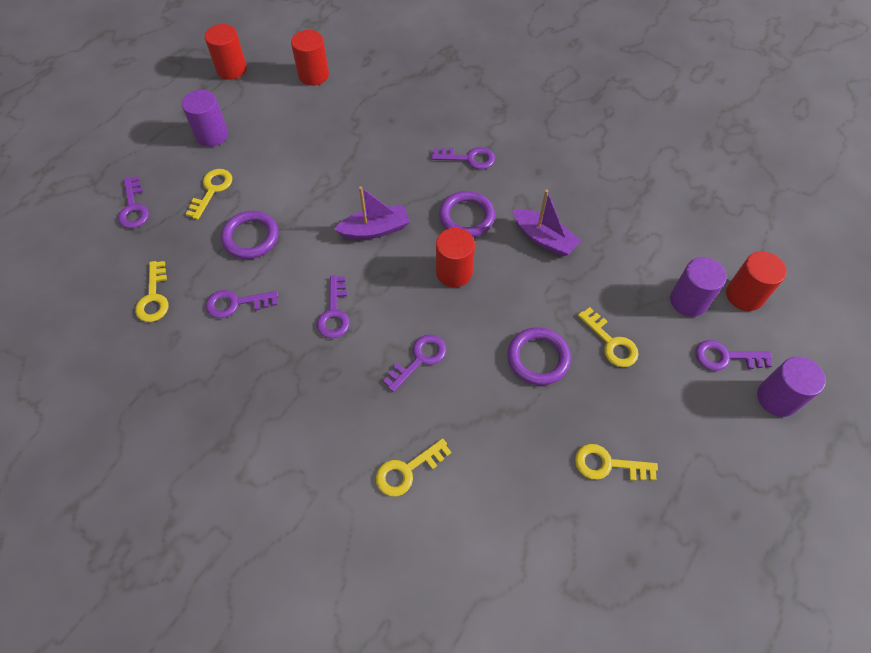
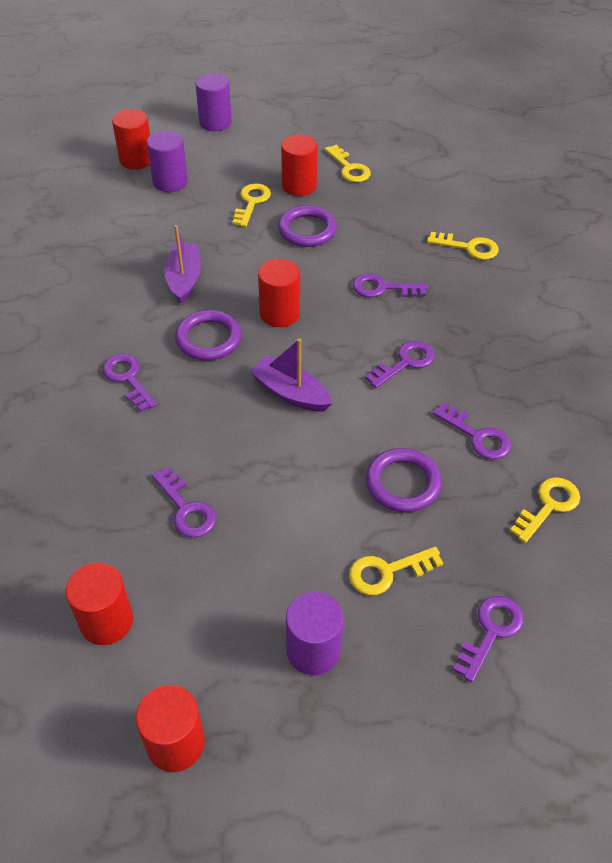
camera: 130 degrees left, 10 degrees down
purple key [695,340,772,371] -> purple key moved to [152,467,216,538]
none -> red cylinder [281,134,318,196]

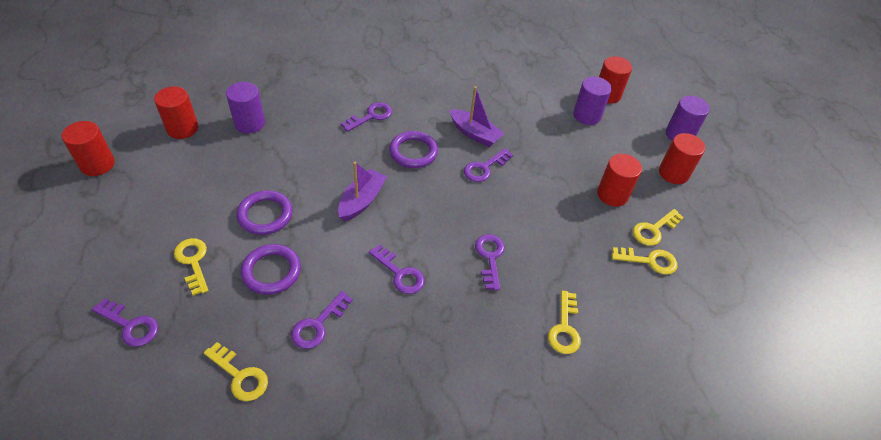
camera: 80 degrees right, 0 degrees up
purple key [152,467,216,538] -> purple key moved to [464,148,513,182]
purple boat [164,225,201,304] -> purple boat turned 45 degrees clockwise [450,86,505,147]
yellow key [232,184,271,227] -> yellow key moved to [612,247,677,275]
red cylinder [258,259,300,327] -> red cylinder moved to [659,133,705,184]
purple ring [278,205,337,247] -> purple ring moved to [236,190,293,235]
purple cylinder [286,592,344,675] -> purple cylinder moved to [226,82,265,133]

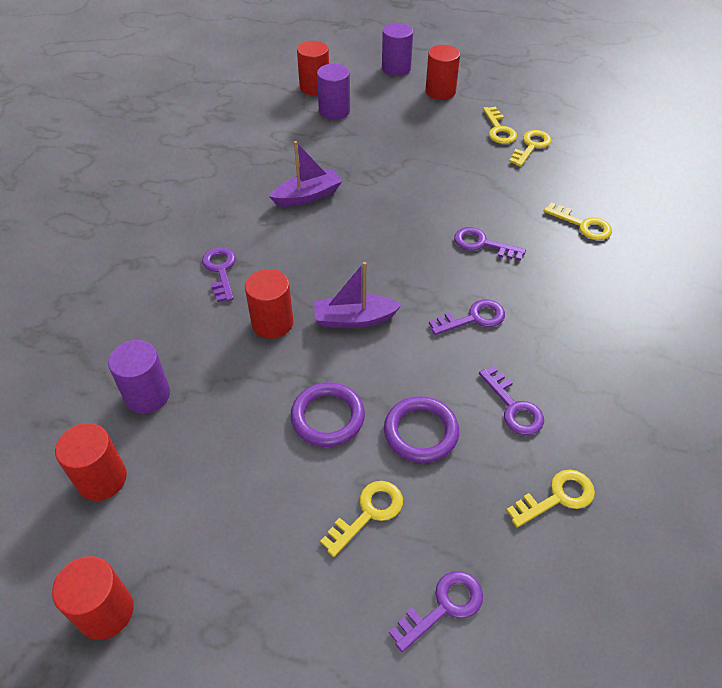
camera: 60 degrees left, 0 degrees up
yellow key [174,238,208,296] -> yellow key turned 135 degrees clockwise [320,481,403,557]
purple boat [338,162,387,221] -> purple boat turned 60 degrees counterclockwise [314,262,402,328]
purple ring [389,131,438,168] -> none
purple key [464,148,513,182] -> none
red cylinder [597,154,642,207] -> red cylinder moved to [245,269,294,339]

